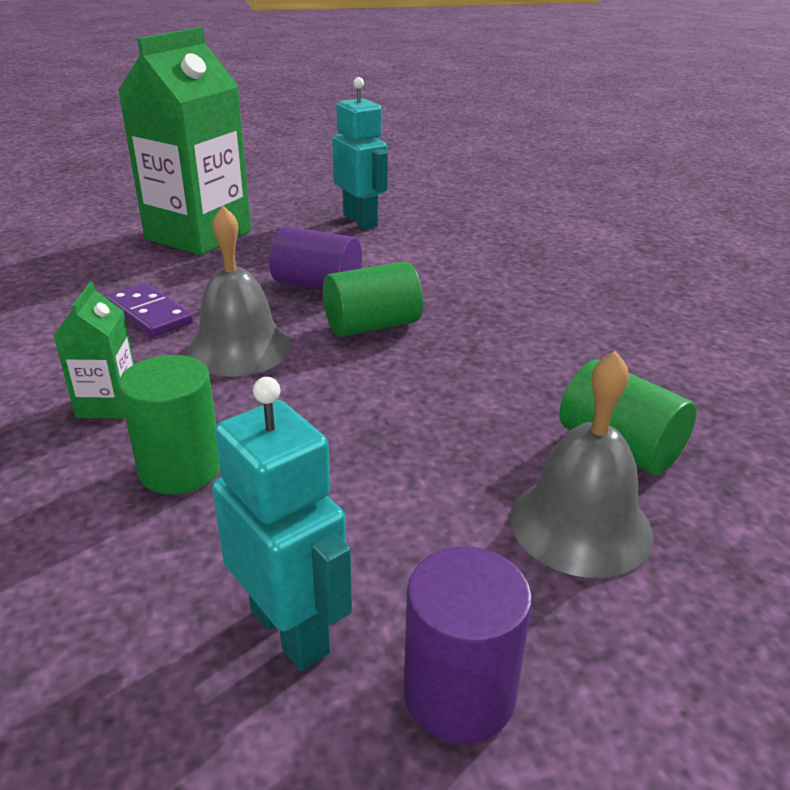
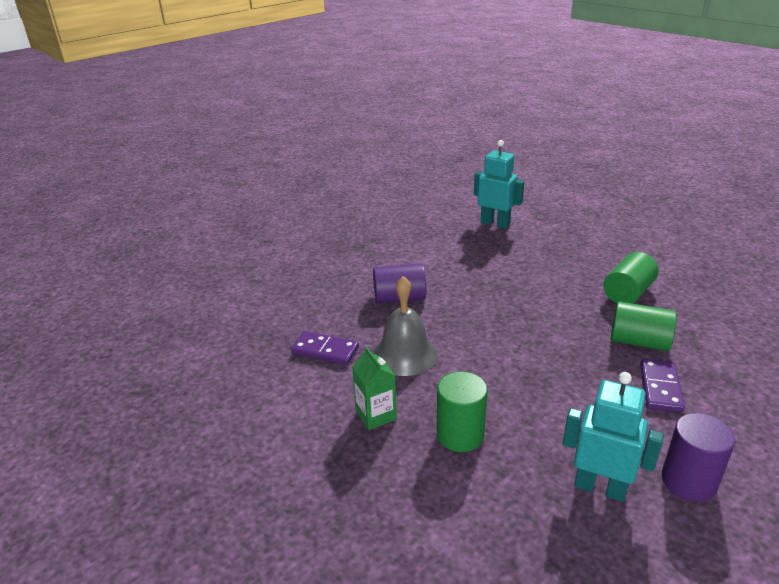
camera: 25 degrees left, 0 degrees up
green carton [118,27,251,255] -> none
green cylinder [323,261,423,337] -> green cylinder moved to [603,252,659,304]
turquoise robot [332,77,388,229] -> turquoise robot moved to [474,140,525,229]
grey bell [510,351,653,578] -> purple domino [640,359,685,412]

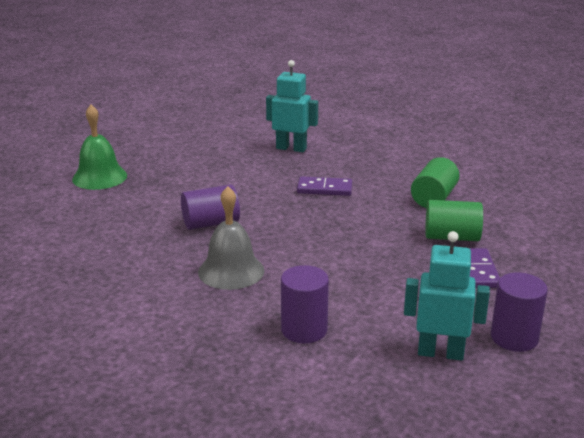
camera: 15 degrees left, 5 degrees down
purple domino [291,331,359,365] -> purple domino moved to [297,176,352,196]
green carton [352,346,397,430] -> none
green cylinder [437,371,488,452] -> purple cylinder [281,265,329,343]
none -> green bell [72,105,127,190]

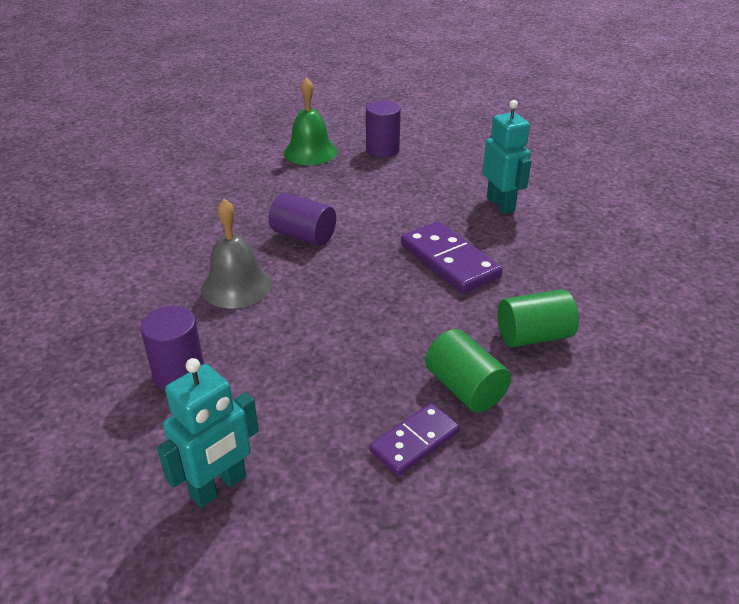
camera: 50 degrees right, 10 degrees up
purple domino [297,176,352,196] -> purple domino [401,221,503,293], size x1.56
turquoise robot [404,231,490,360] -> turquoise robot turned 75 degrees clockwise [157,358,259,508]
purple cylinder [491,272,548,352] -> purple cylinder moved to [366,101,401,158]

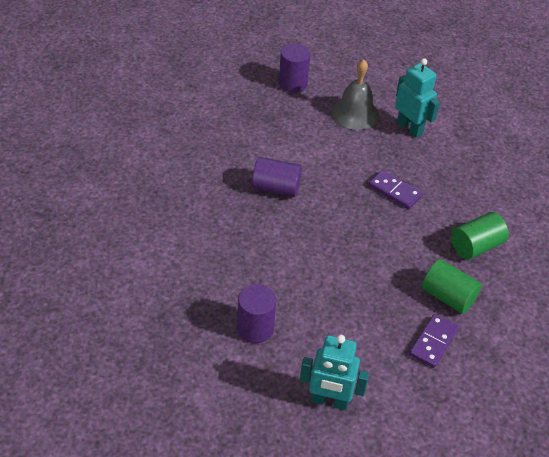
camera: 20 degrees left, 10 degrees up
turquoise robot [157,358,259,508] -> turquoise robot turned 75 degrees clockwise [300,335,369,410]
grey bell [201,199,272,309] -> grey bell moved to [332,59,379,130]
green bell [284,77,337,165] -> none
purple domino [401,221,503,293] -> purple domino [369,170,423,209], size x0.64

